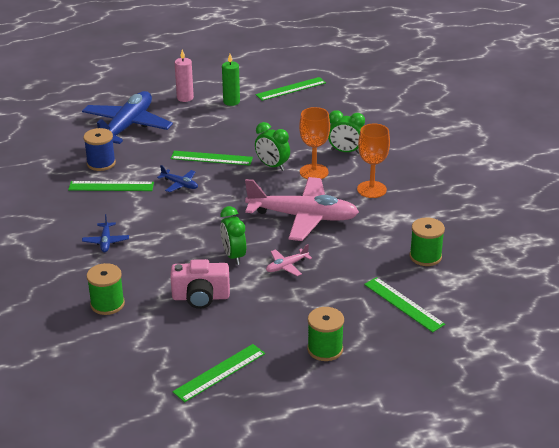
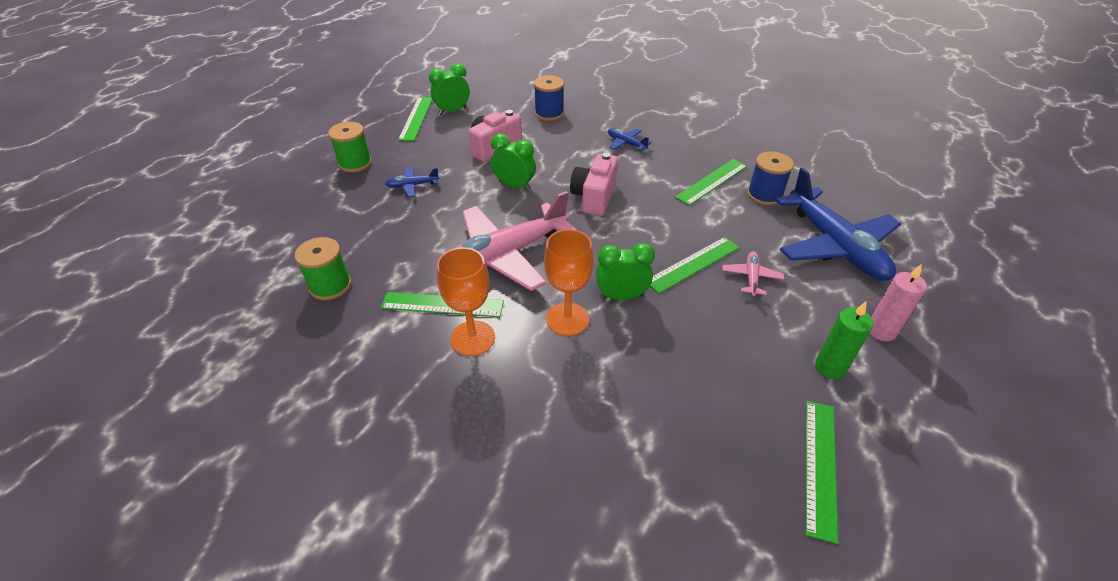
camera: 135 degrees right, 10 degrees up
green spool [86,263,125,315] -> blue spool [534,75,564,121]
blue plane [157,165,198,192] -> blue plane moved to [385,167,440,197]
pink plane [266,244,312,276] -> pink plane moved to [722,251,784,296]
green clock [328,110,365,154] -> green clock moved to [429,63,470,115]
green ruler [364,277,445,332] -> green ruler moved to [381,292,504,317]
none -> pink camera [570,153,618,216]

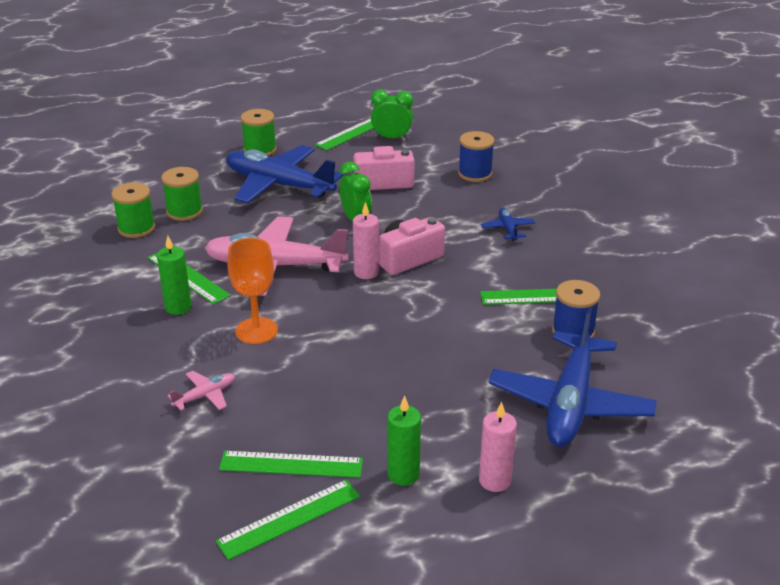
camera: 40 degrees right, 10 degrees down
blue plane [385,167,440,197] -> blue plane [226,145,344,203], size x2.39
orange goblet [437,247,495,356] -> green candle [157,236,192,315]
green clock [596,243,655,300] -> none
green ruler [650,237,740,294] -> green ruler moved to [219,451,363,478]
pink plane [722,251,784,296] -> pink plane moved to [167,371,235,410]
none -> green spool [161,167,203,221]
none -> pink candle [353,202,379,279]

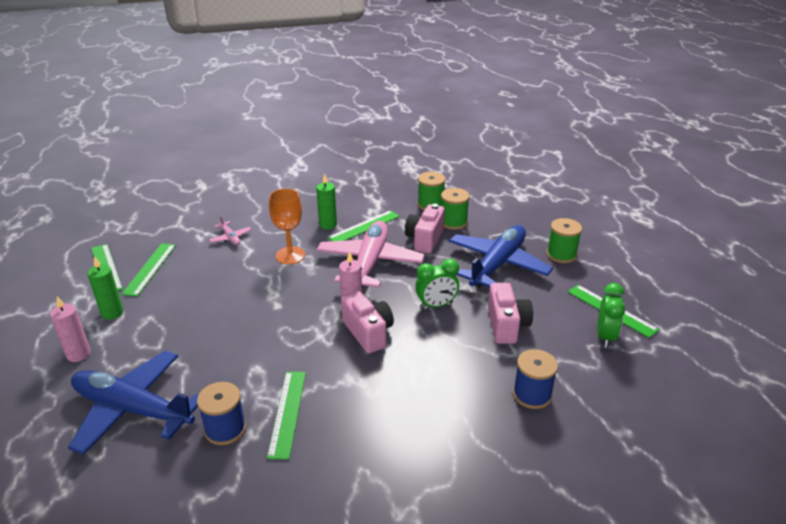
camera: 95 degrees right, 0 degrees up
blue plane [481,208,535,241] -> none
none -> pink camera [405,204,445,254]

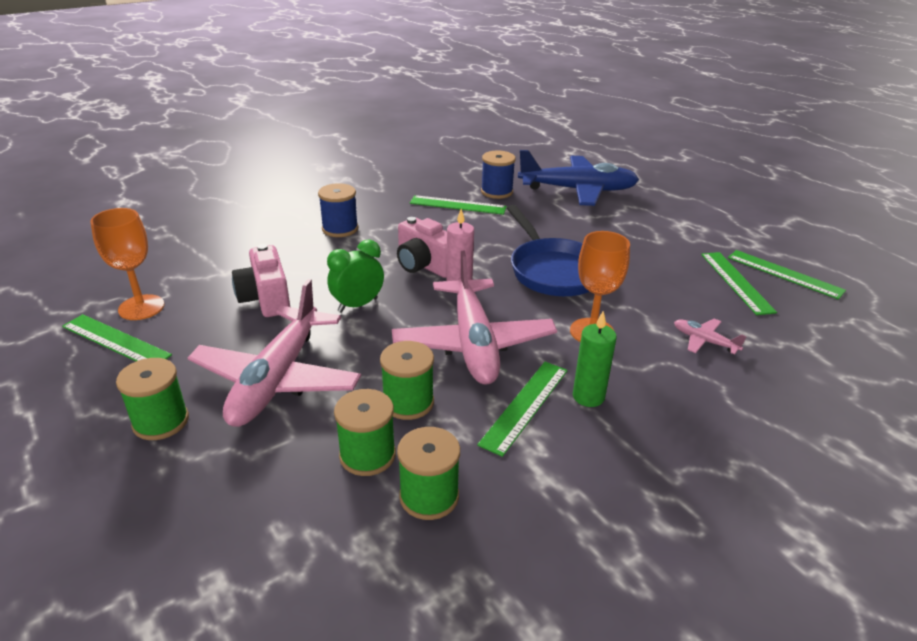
camera: 160 degrees right, 0 degrees up
pink candle [50,296,91,362] -> none
green candle [87,256,123,320] -> none
green ruler [267,372,306,460] -> green ruler turned 60 degrees counterclockwise [410,195,507,215]
pink camera [405,204,445,254] -> green spool [380,341,434,420]
blue plane [449,225,553,288] -> pink plane [188,279,361,427]
blue spool [513,349,558,409] -> blue spool moved to [318,183,358,237]
green clock [597,283,625,348] -> orange goblet [90,208,164,320]
none -> blue pan [507,205,590,296]

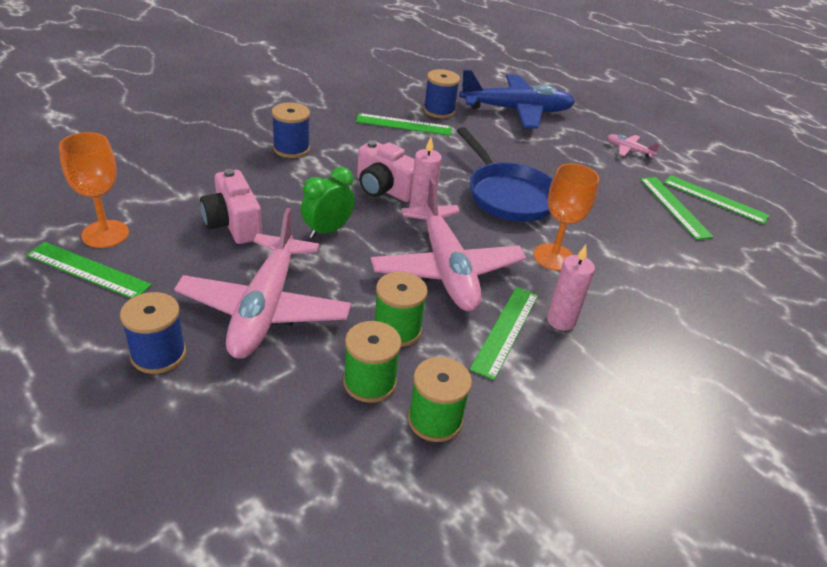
camera: 10 degrees left, 5 degrees up
green spool [116,358,189,440] -> blue spool [120,292,186,374]
green candle [573,311,617,407] -> pink candle [547,245,595,331]
pink plane [674,319,747,355] -> pink plane moved to [607,134,660,157]

